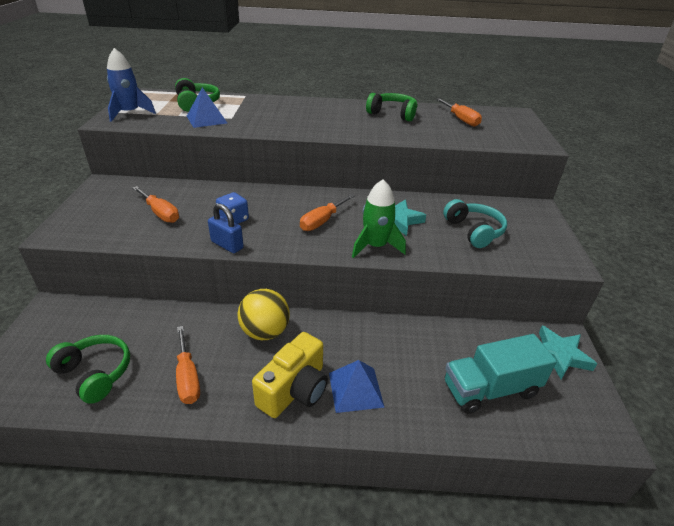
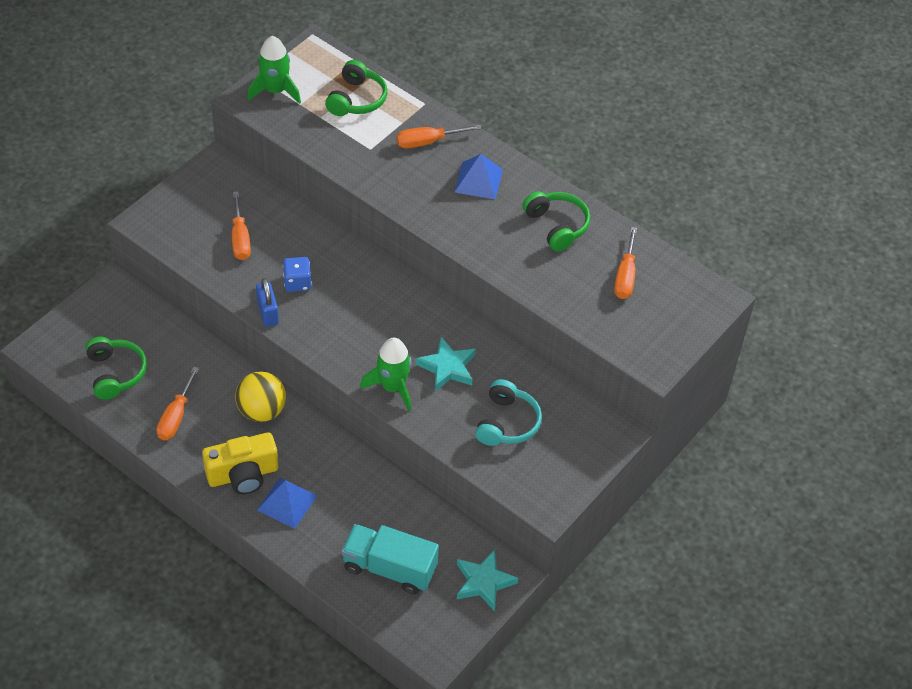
camera: 35 degrees right, 15 degrees up
blue rocket [107,48,156,122] -> green rocket [247,36,301,104]
blue pyramid [187,87,227,128] -> blue pyramid moved to [455,154,503,200]
orange screwdriver [300,194,355,231] -> orange screwdriver moved to [396,125,481,148]

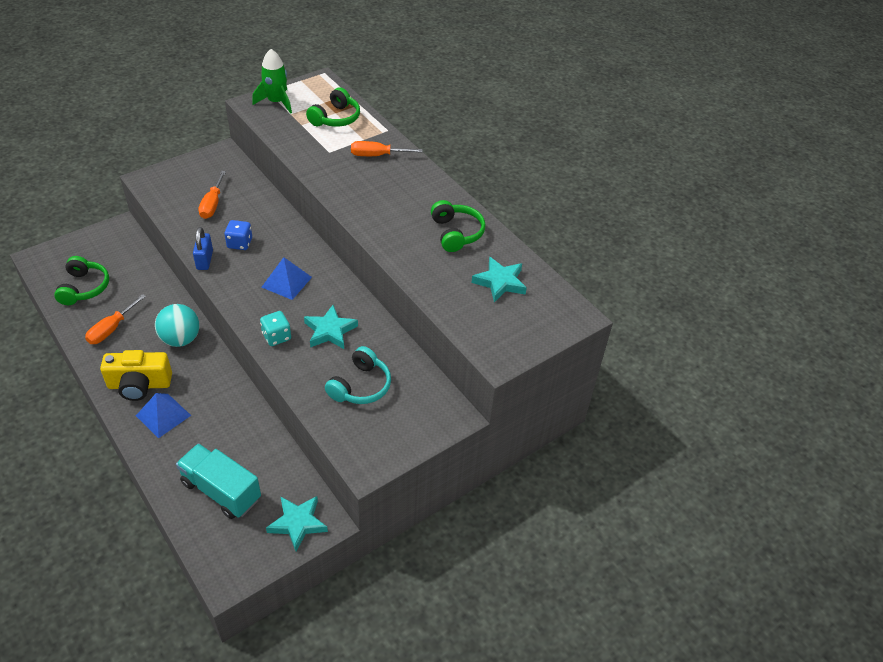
camera: 15 degrees right, 5 degrees down
yellow ball [235,371,286,422] -> turquoise ball [155,304,199,347]
green rocket [360,338,411,411] -> turquoise dice [260,311,291,346]
blue pyramid [455,154,503,200] -> blue pyramid moved to [261,257,312,300]
orange screwdriver [614,227,637,299] -> turquoise star [472,257,527,302]

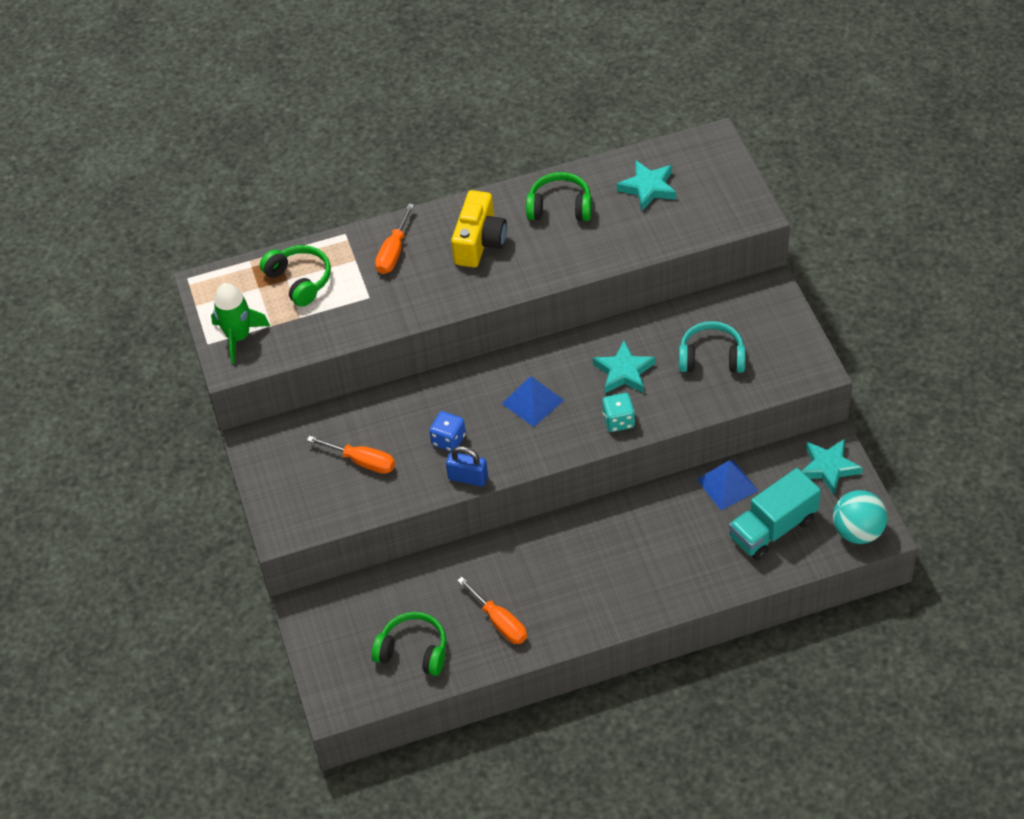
camera: 65 degrees left, 5 degrees up
yellow camera [100,350,172,401] -> yellow camera moved to [451,190,507,268]
blue pyramid [136,393,191,438] -> blue pyramid moved to [697,460,758,510]
turquoise ball [155,304,199,347] -> turquoise ball moved to [833,490,887,544]
turquoise headphones [325,346,391,404] -> turquoise headphones turned 45 degrees counterclockwise [679,321,746,373]

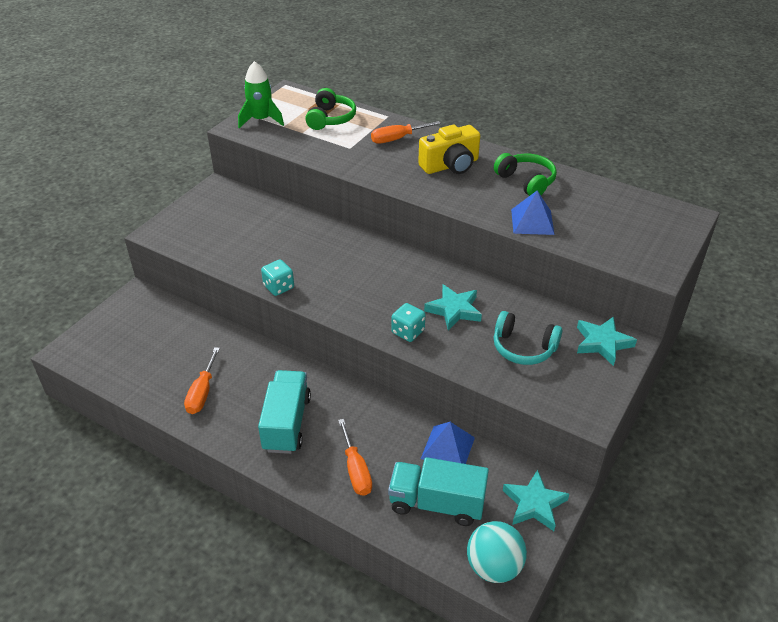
camera: 45 degrees right, 10 degrees down
orange screwdriver [307,436,395,474] -> orange screwdriver moved to [338,419,372,496]
green headphones [372,612,446,676] -> none
blue dice [429,411,466,452] -> none
blue padlock [446,446,488,487] -> turquoise dice [261,259,294,296]
blue pyramid [502,376,564,427] -> blue pyramid moved to [511,191,555,235]
turquoise star [617,160,676,211] -> turquoise star moved to [577,317,637,366]
turquoise headphones [679,321,746,373] -> turquoise headphones turned 150 degrees clockwise [494,311,562,365]
none -> turquoise truck [258,370,311,454]

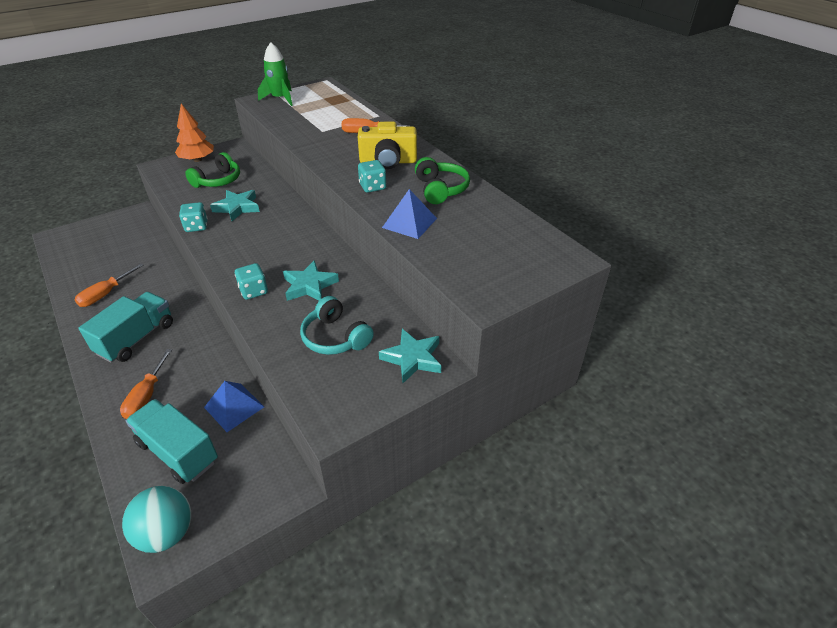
camera: 25 degrees right, 0 degrees up
green headphones [305,88,356,130] -> green headphones moved to [185,152,240,188]
turquoise star [503,470,569,531] -> turquoise star moved to [210,190,260,221]
none -> orange tree [175,104,214,162]
none -> turquoise dice [358,160,386,193]

